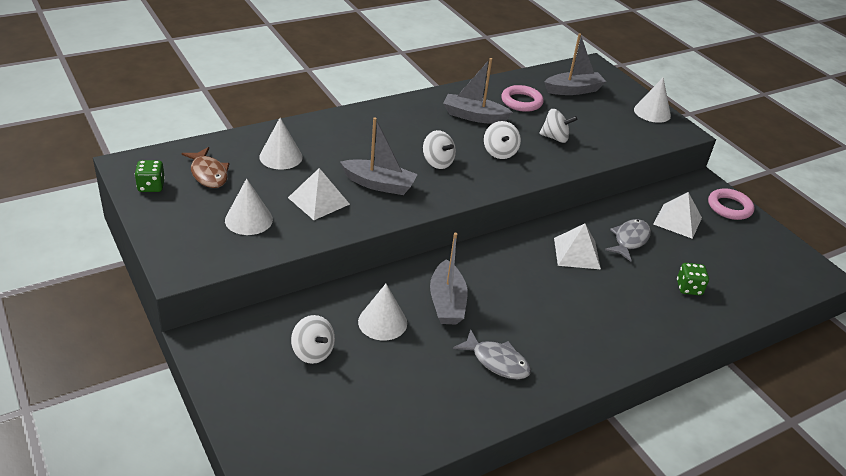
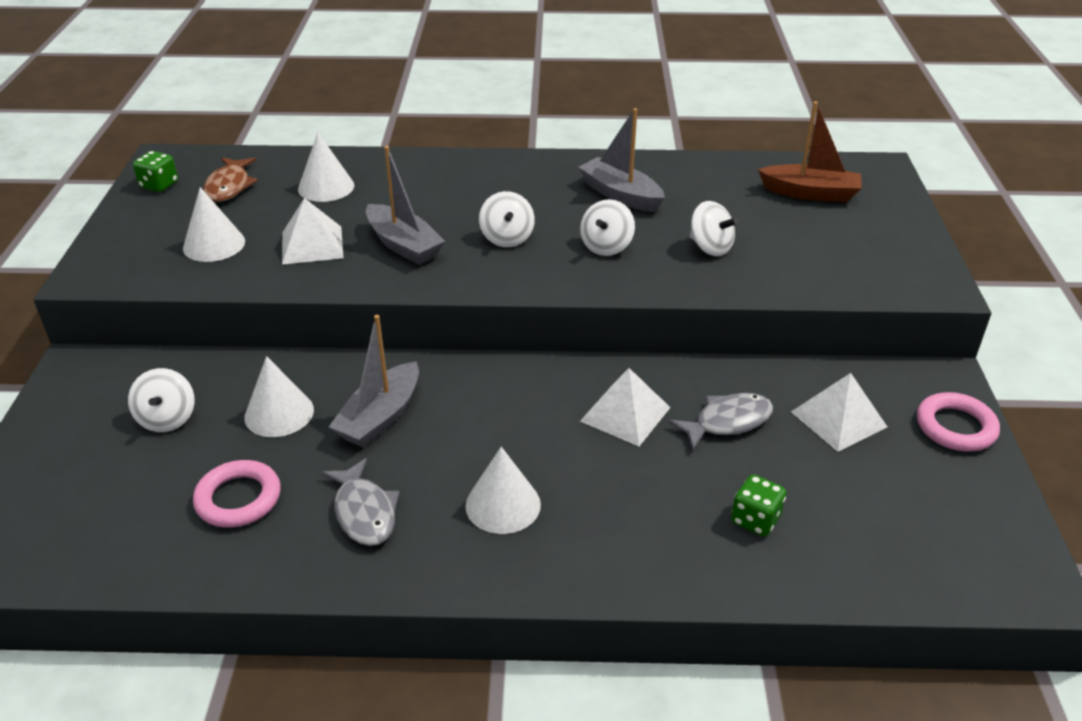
camera: 35 degrees right, 0 degrees up
pink ring [501,85,544,112] -> pink ring moved to [193,460,281,528]
grey boat [544,33,607,95] -> brown boat [758,101,862,202]
white cone [634,78,671,123] -> white cone moved to [466,447,541,534]

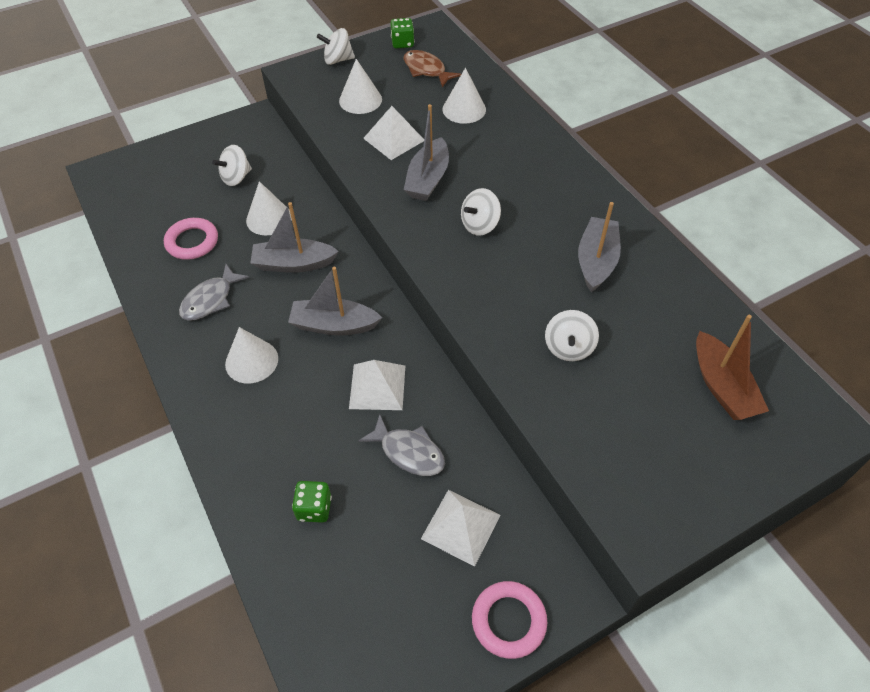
camera: 60 degrees right, 15 degrees up
brown fish [203,157,258,202] -> brown fish turned 75 degrees clockwise [403,50,461,87]
white spinning top [580,199,635,256] -> white spinning top moved to [317,28,355,65]
none -> grey boat [288,267,382,335]

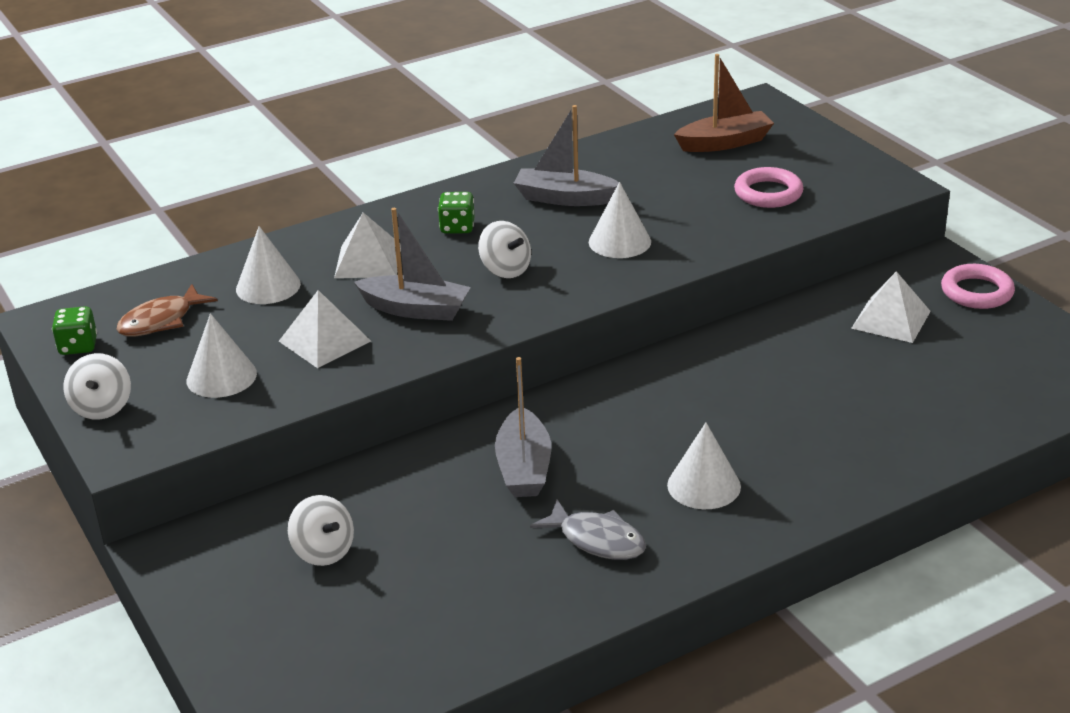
camera: 90 degrees left, 20 degrees down
pink ring [164,218,218,260] -> pink ring moved to [734,167,804,208]
white cone [246,181,292,236] -> white cone moved to [589,182,651,258]
grey boat [288,267,382,335] -> none
green dice [292,481,332,523] -> green dice moved to [438,192,475,234]
white pyramid [349,360,405,410] -> white pyramid moved to [334,213,401,278]
grey fish [358,414,445,476] -> none
white spinning top [545,310,599,361] -> none

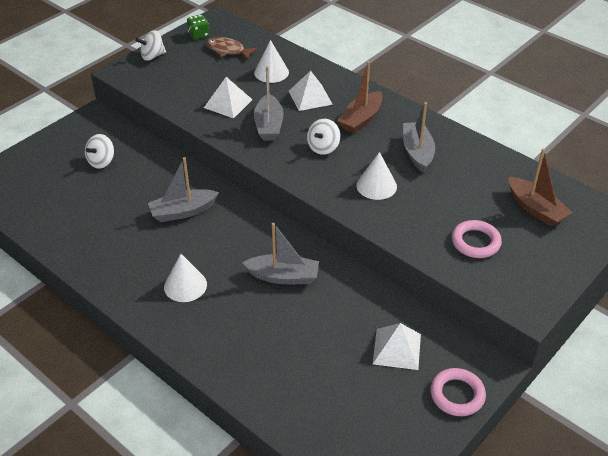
camera: 70 degrees right, 10 degrees up
white cone [187,313,257,398] -> none
green dice [438,192,475,234] -> brown boat [337,61,383,134]
grey fish [530,499,646,560] -> none
none -> grey boat [242,223,319,284]

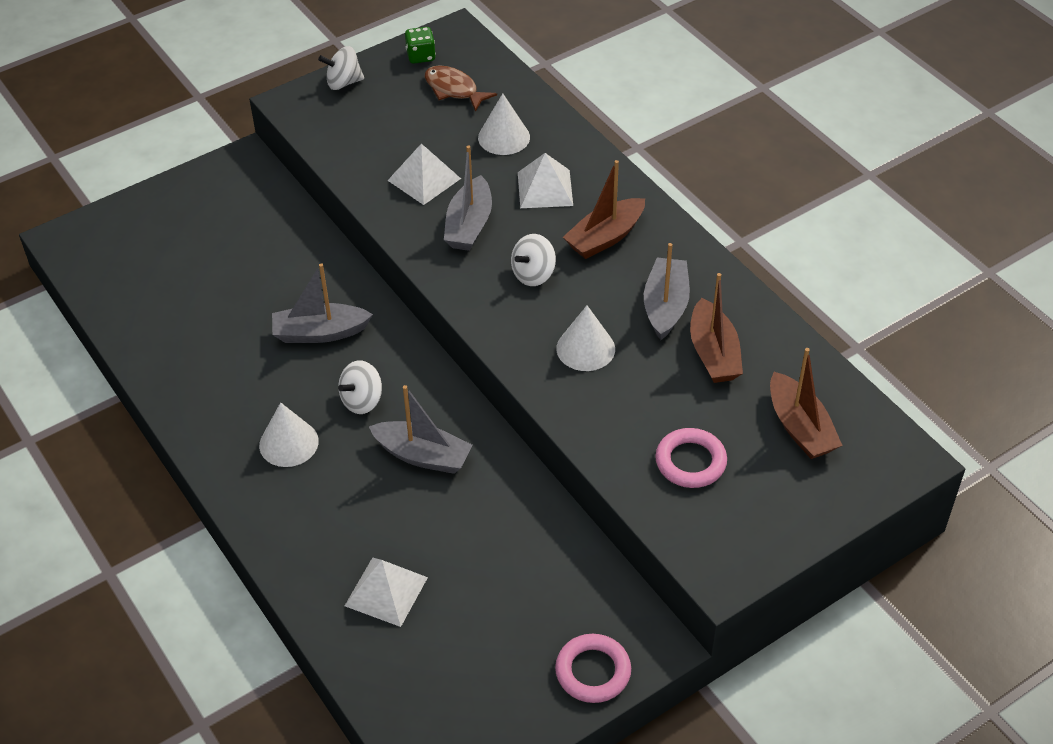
camera: 15 degrees right, 5 degrees up
white spinning top [85,134,114,168] -> white spinning top moved to [338,360,382,414]
white pyramid [373,323,421,370] -> white pyramid moved to [345,557,428,627]
none -> brown boat [690,273,743,383]

